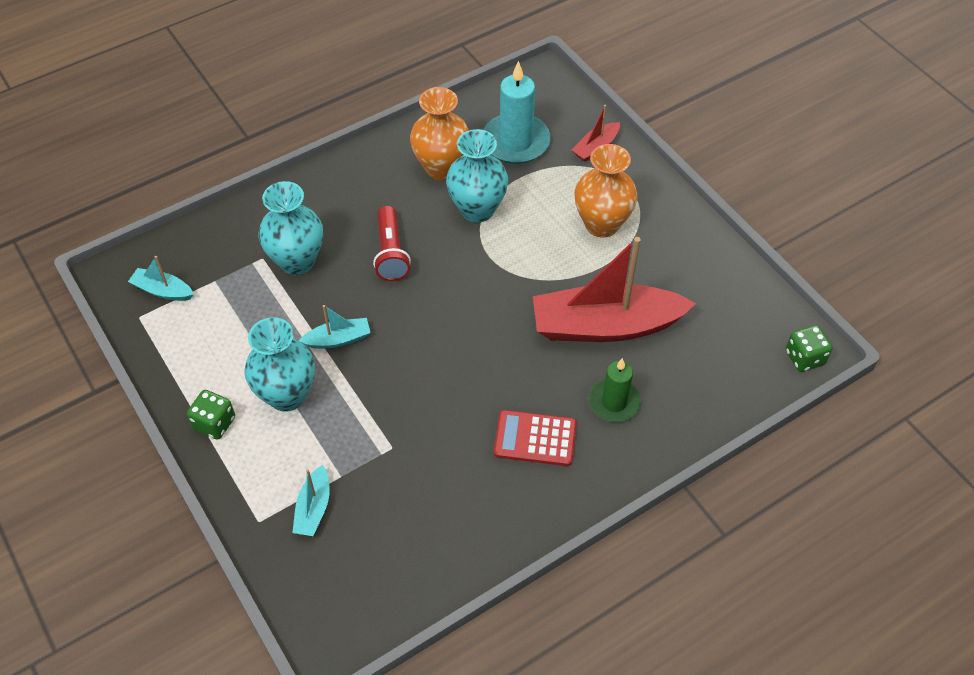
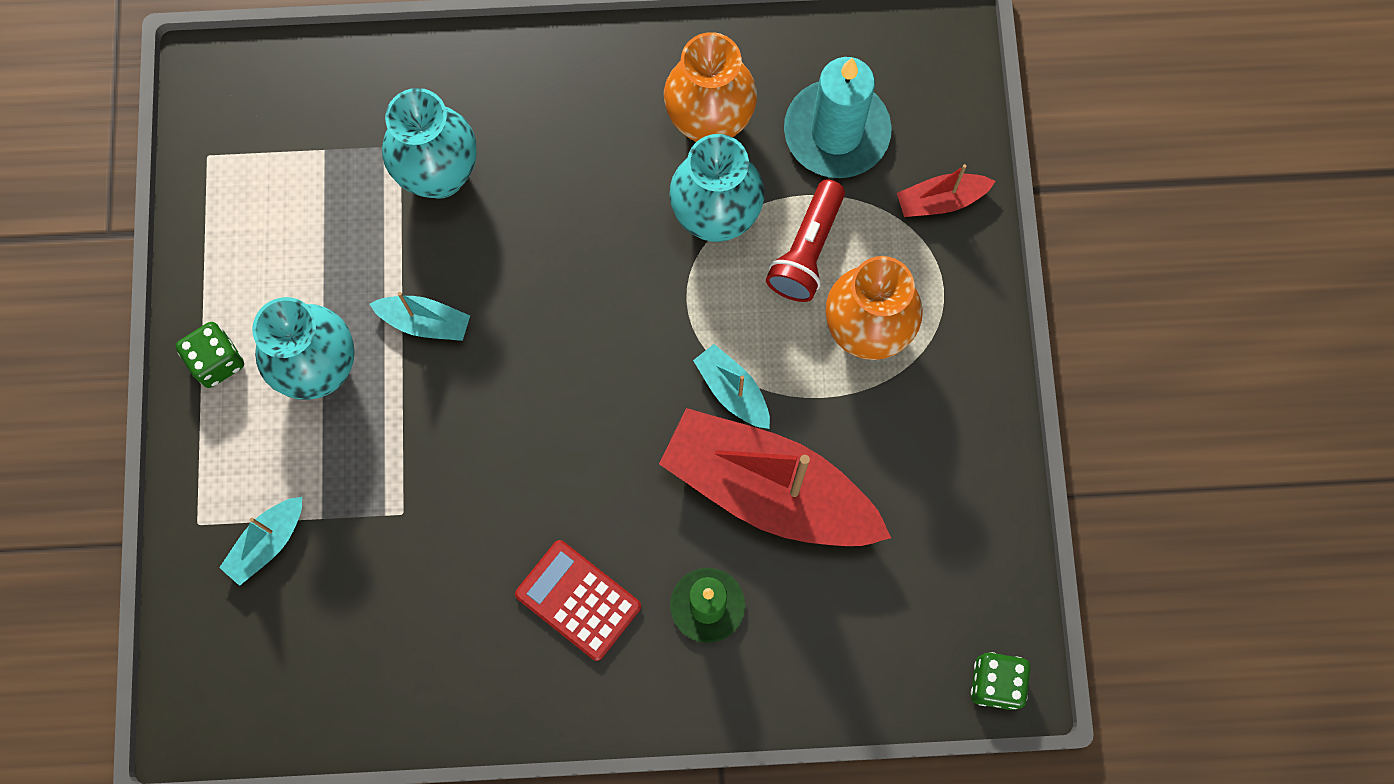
camera: 30 degrees right, 20 degrees up
turquoise boat [128,256,194,301] -> turquoise boat moved to [693,344,770,429]
red flashlight [373,206,411,281] -> red flashlight moved to [766,179,845,302]

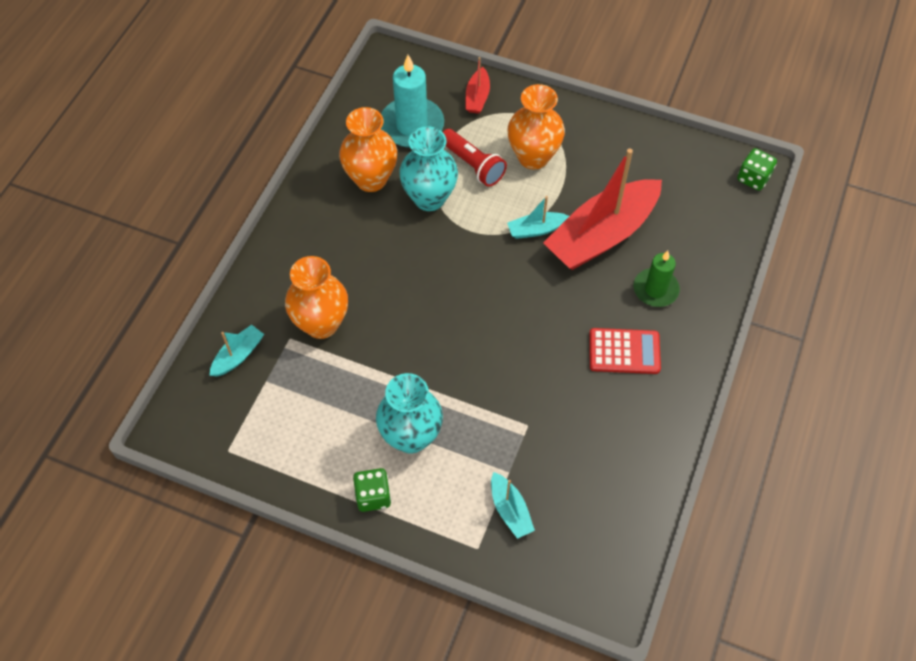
camera: 65 degrees left, 15 degrees down
turquoise boat [369,292,470,341] -> turquoise boat moved to [210,325,264,376]
turquoise vase [382,88,477,199] -> orange vase [285,256,348,339]
red calculator [515,540,641,661] -> red calculator turned 150 degrees counterclockwise [589,328,661,374]

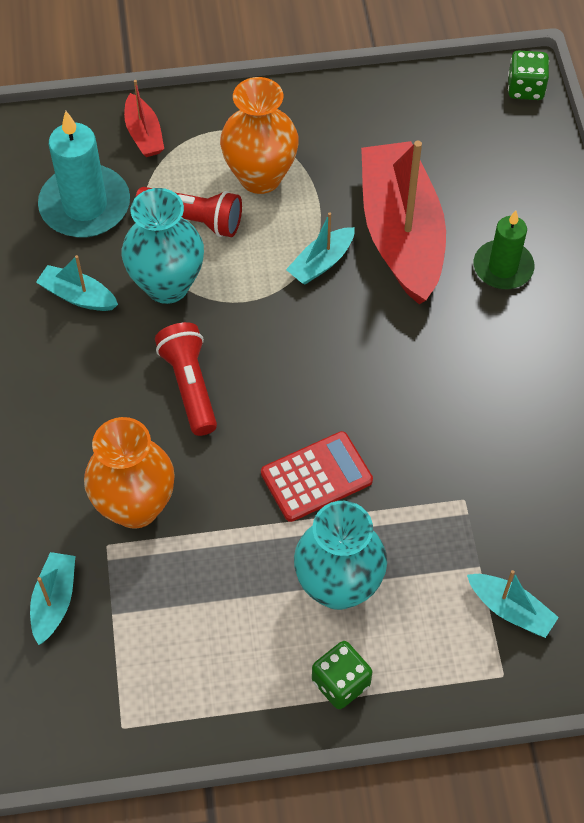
camera: 30 degrees left, 0 degrees up
orange vase [339,107,397,192] -> turquoise boat [36,255,118,311]
red boat [543,149,662,270] -> red boat turned 150 degrees clockwise [361,141,446,304]
red calculator [589,328,661,374] -> red calculator moved to [261,431,373,522]
none -> red flashlight [155,322,217,436]

